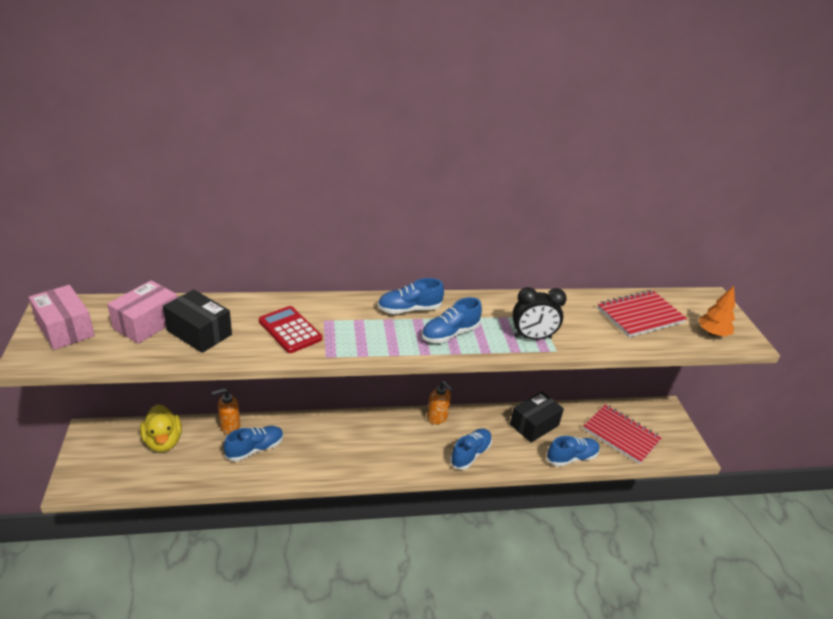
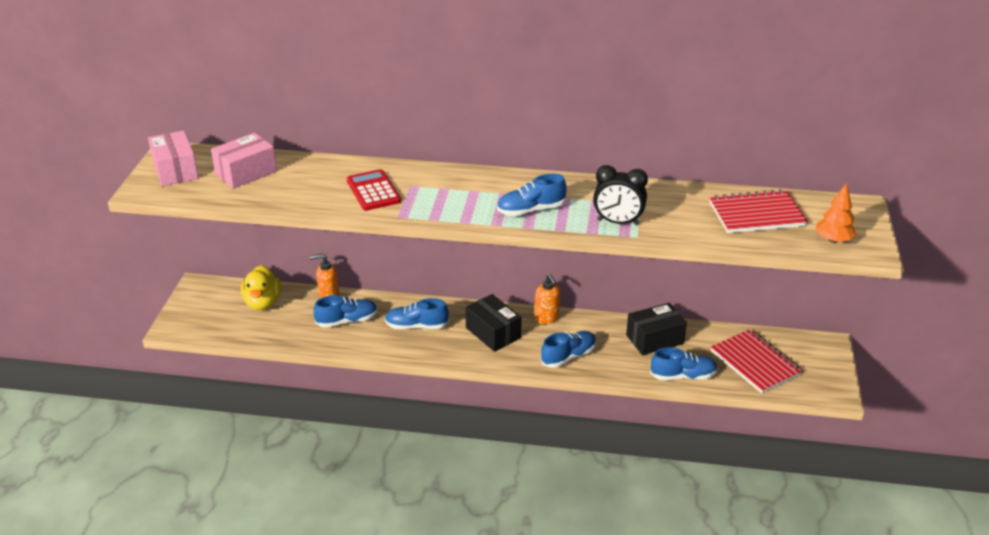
camera: 20 degrees right, 0 degrees up
black box [163,289,232,353] -> black box moved to [465,294,521,352]
blue shoe [377,278,444,314] -> blue shoe moved to [385,298,449,329]

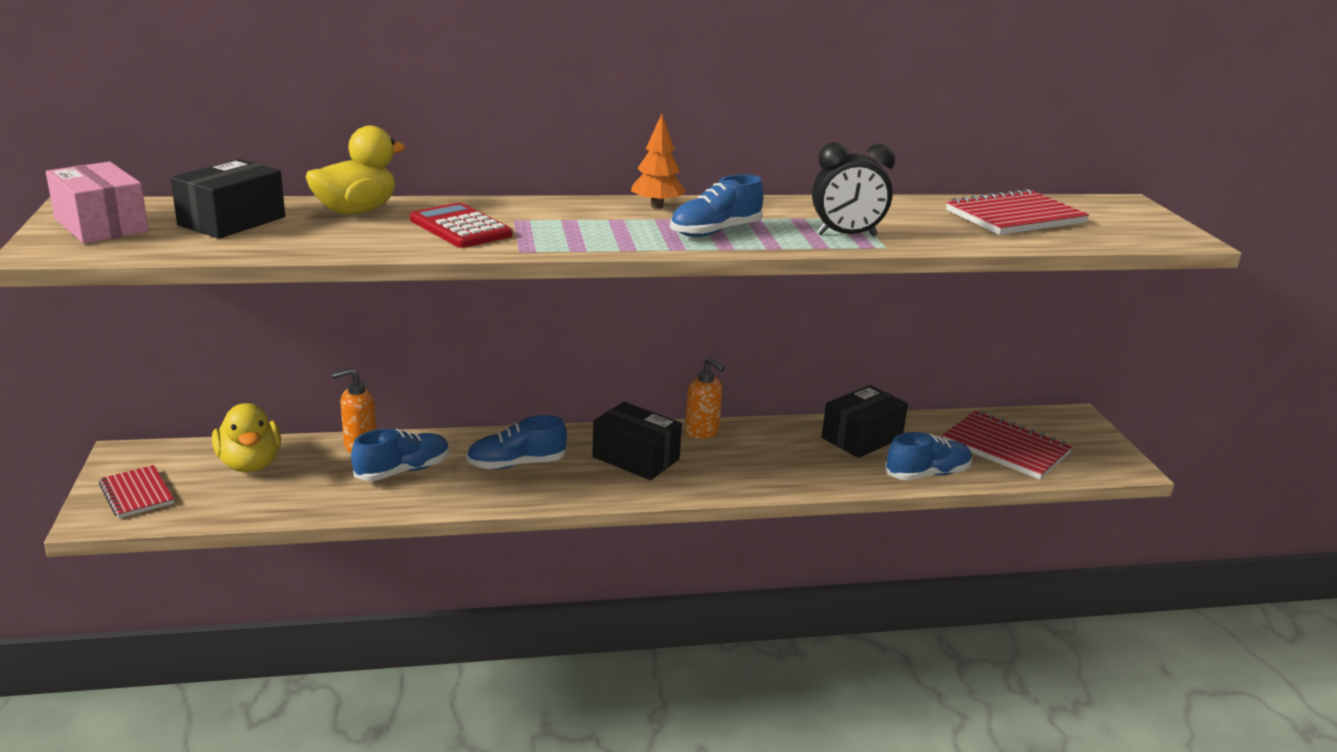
camera: 20 degrees left, 10 degrees down
pink box [211,133,277,189] -> black box [171,159,285,239]
blue shoe [541,331,596,368] -> none
orange tree [816,183,857,243] -> orange tree moved to [631,114,686,209]
none -> red notebook [99,465,174,518]
none -> yellow duck [306,126,406,214]

